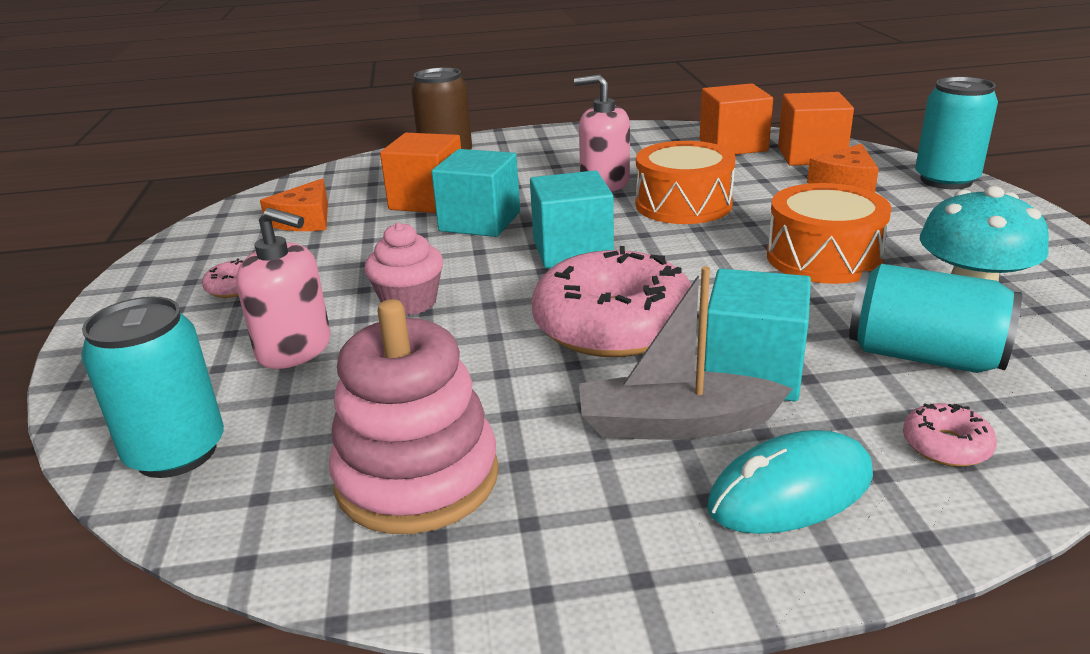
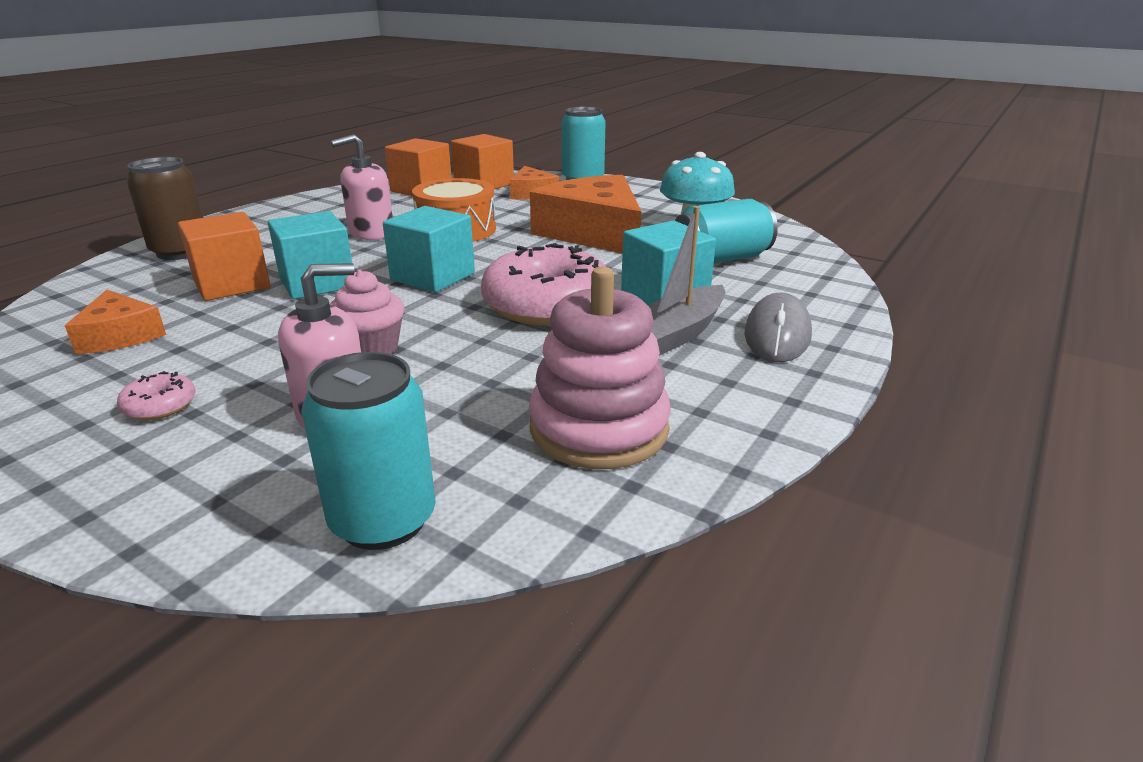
camera: 50 degrees left, 0 degrees up
turquoise mouse [707,430,873,534] -> grey mouse [744,293,812,362]
orange drum [767,183,892,284] -> orange cheese [530,175,642,253]
pink donut [903,403,997,467] -> none

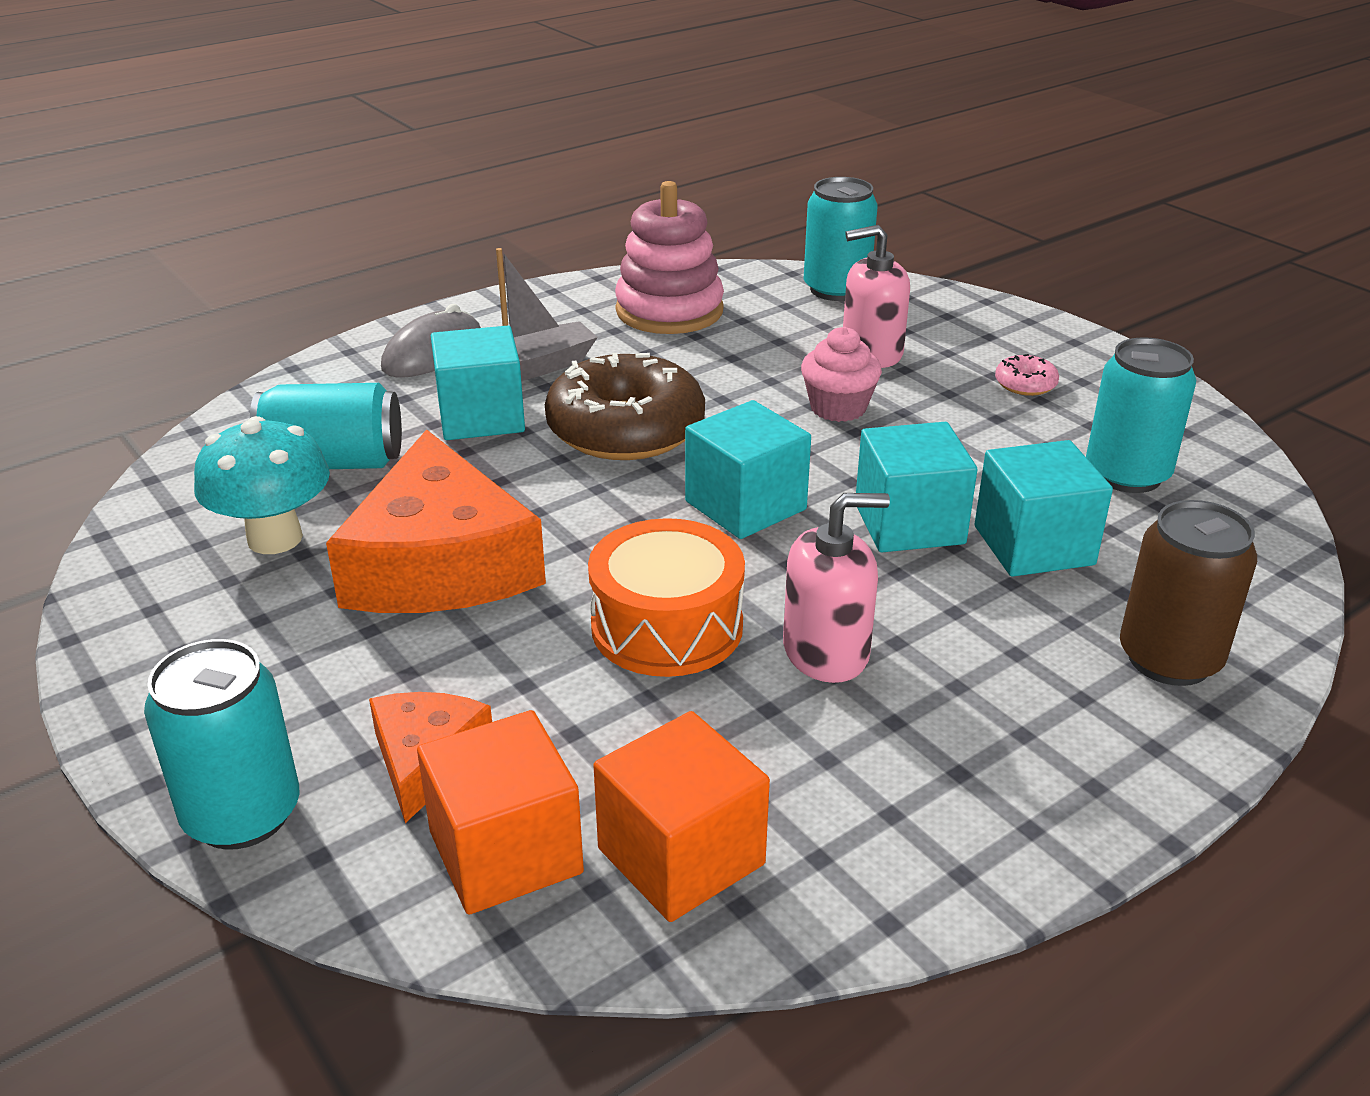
camera: 160 degrees left, 5 degrees up
orange cheese [65,290,166,354] -> turquoise can [1086,337,1196,493]
orange cube [178,212,271,301] -> turquoise cube [975,440,1113,577]
pink donut [481,243,606,325] -> brown donut [545,353,705,460]

